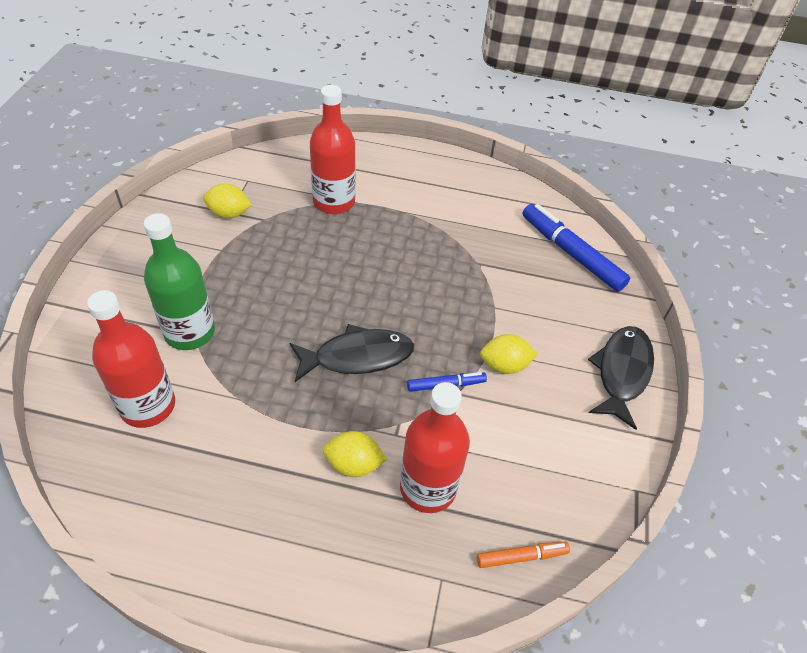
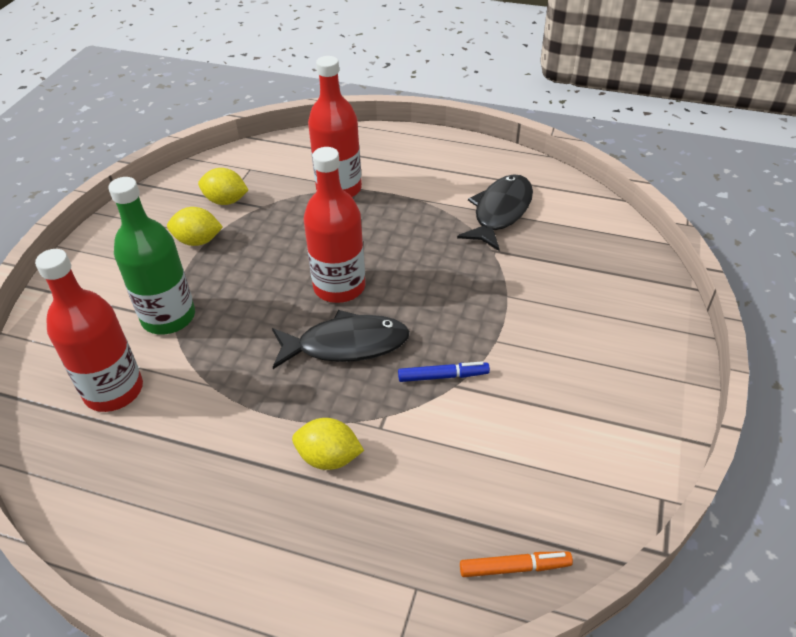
camera: 10 degrees right, 5 degrees down
red bottle [400,382,470,513] -> red bottle moved to [304,147,365,303]
yellow lemon [480,334,538,374] -> yellow lemon moved to [167,207,223,246]
blue marker [523,204,630,292] -> none
black fish [588,326,654,430] -> black fish moved to [457,174,533,251]

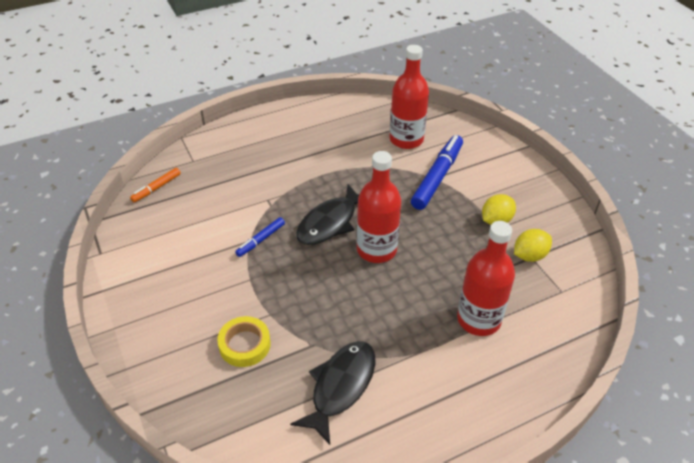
camera: 135 degrees right, 0 degrees up
green bottle [108,177,195,335] -> blue marker [411,135,463,210]
yellow lemon [292,418,364,470] -> none
black fish [457,174,533,251] -> black fish turned 135 degrees counterclockwise [290,341,375,445]
none -> yellow tape [217,316,271,367]

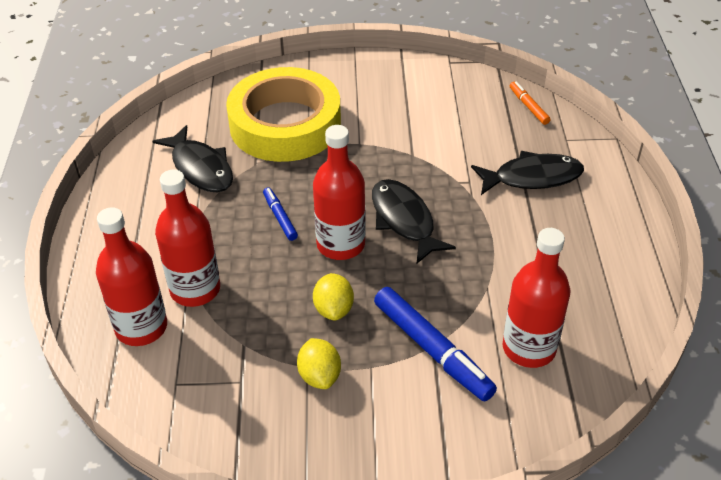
camera: 115 degrees right, 0 degrees up
yellow tape [217,316,271,367] -> yellow tape [226,67,341,162], size x2.32
blue marker [235,217,285,257] -> blue marker moved to [263,187,298,241]
yellow lemon [514,229,552,262] -> yellow lemon moved to [313,273,354,320]
none -> red bottle [96,207,167,346]
none -> black fish [471,151,584,195]

